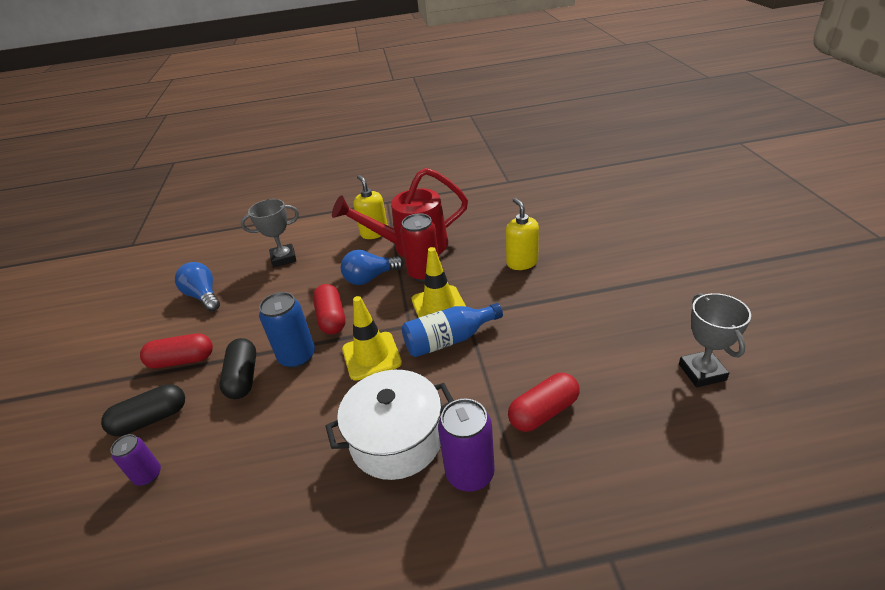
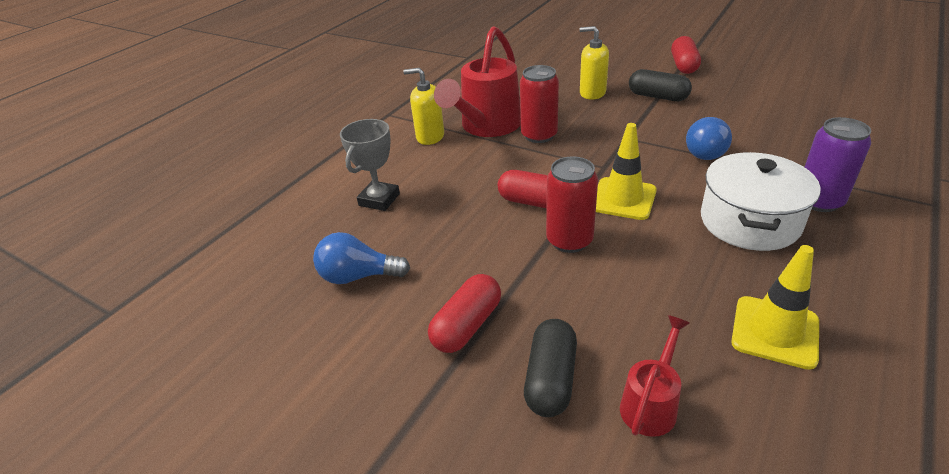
camera: 50 degrees left, 0 degrees up
purple can [110,434,161,486] -> red watering can [620,315,690,437]
black capsule [220,338,256,399] -> black capsule moved to [629,69,692,101]
blue can [259,292,315,368] -> red can [546,156,598,253]
blue light bulb [341,250,404,285] -> blue light bulb moved to [686,117,732,160]
blue bottle [402,303,503,357] -> none
yellow traffic cone [412,247,466,318] -> yellow traffic cone moved to [731,245,819,370]
red capsule [508,373,579,432] -> red capsule moved to [671,36,701,74]
grey trophy [679,293,751,387] -> none

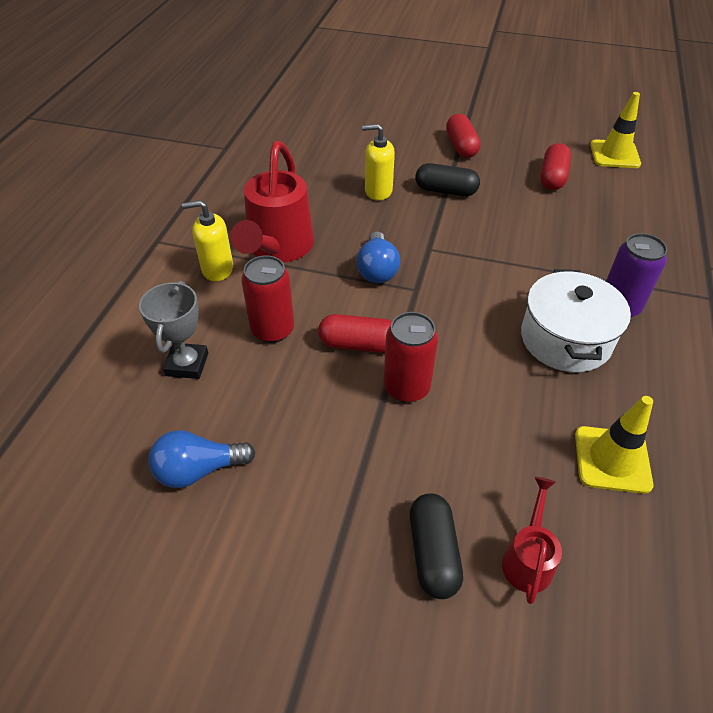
camera: 20 degrees left, 10 degrees up
red capsule [428,274,501,353] -> red capsule moved to [541,143,571,190]
red can [520,65,559,143] -> red can moved to [241,255,294,343]
yellow traffic cone [596,123,657,220] -> yellow traffic cone moved to [590,92,641,168]
blue light bulb [686,117,732,160] -> blue light bulb moved to [357,231,400,283]

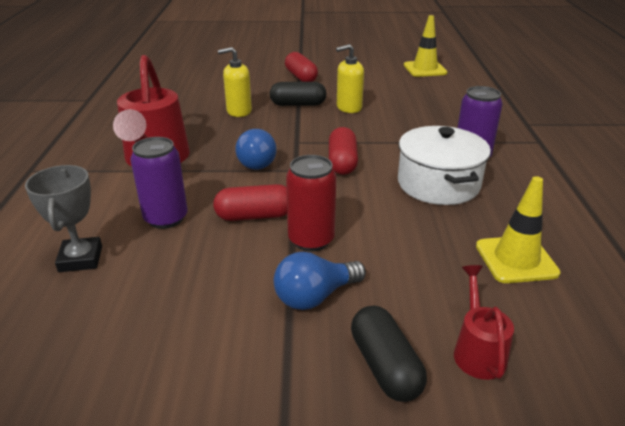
camera: 15 degrees left, 15 degrees down
blue light bulb [148,430,256,488] -> blue light bulb moved to [274,252,366,310]
yellow soap dispenser [182,200,233,281] -> yellow soap dispenser moved to [336,44,364,113]
red can [241,255,294,343] -> purple can [130,137,188,229]
red capsule [541,143,571,190] -> red capsule moved to [329,127,358,175]

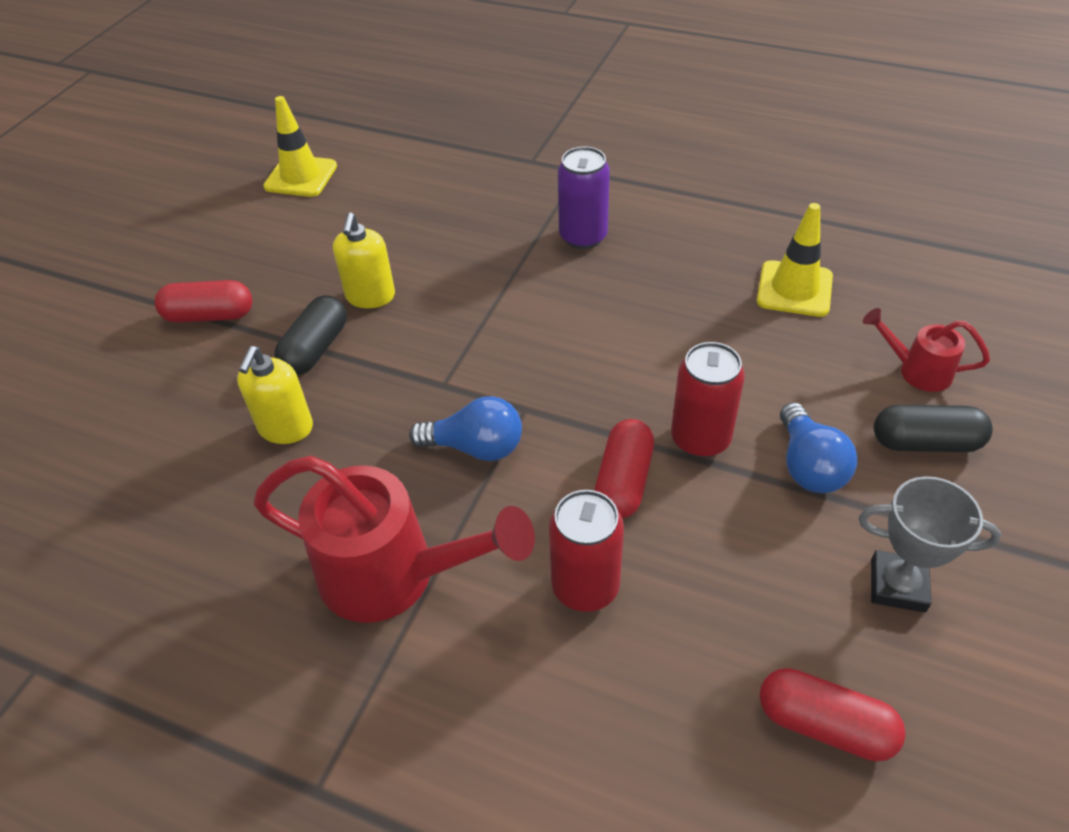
camera: 65 degrees left, 15 degrees up
grey trophy [25,165,102,272] -> grey trophy moved to [859,476,1001,613]
purple can [130,137,188,229] -> red can [549,490,624,612]
red capsule [329,127,358,175] -> red capsule moved to [760,668,906,762]
white pot [398,126,491,205] -> none

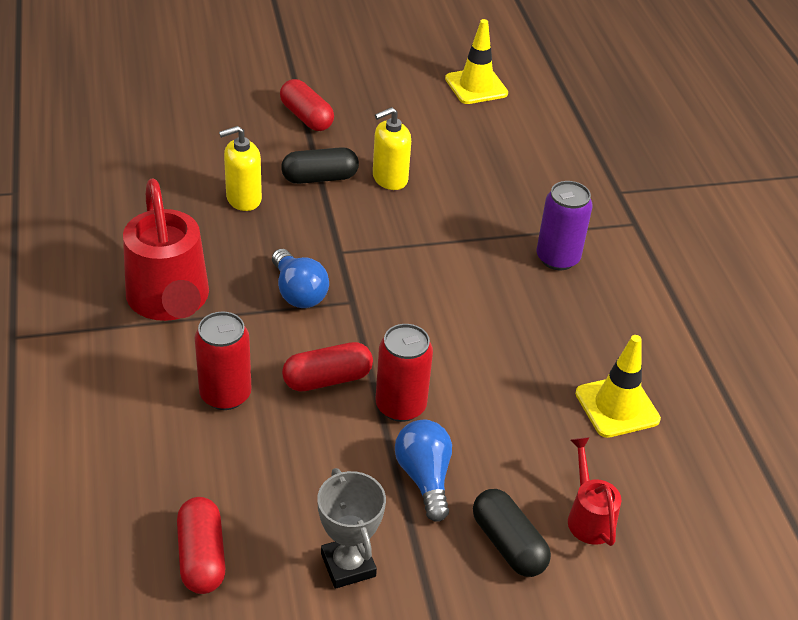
camera: 50 degrees right, 5 degrees down
blue light bulb [780,402,857,493] -> blue light bulb turned 120 degrees clockwise [395,420,452,522]

